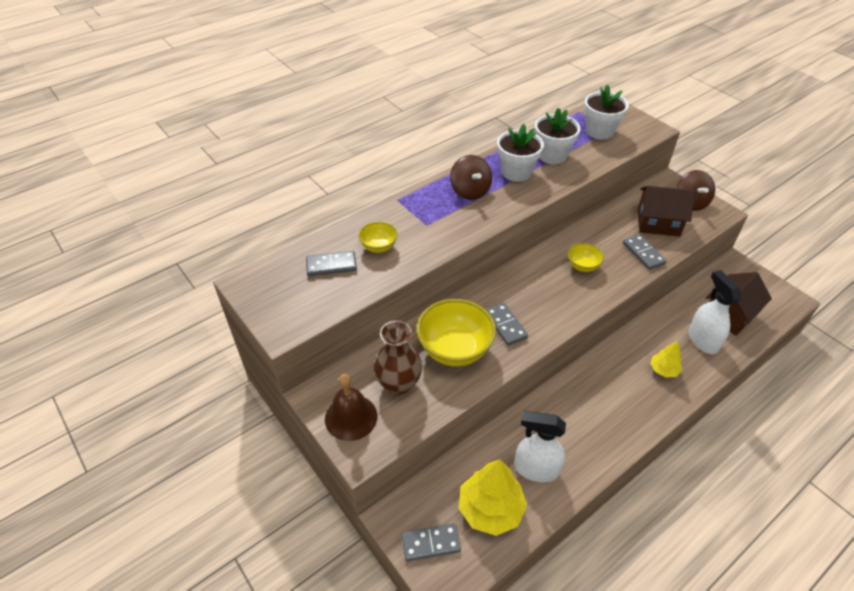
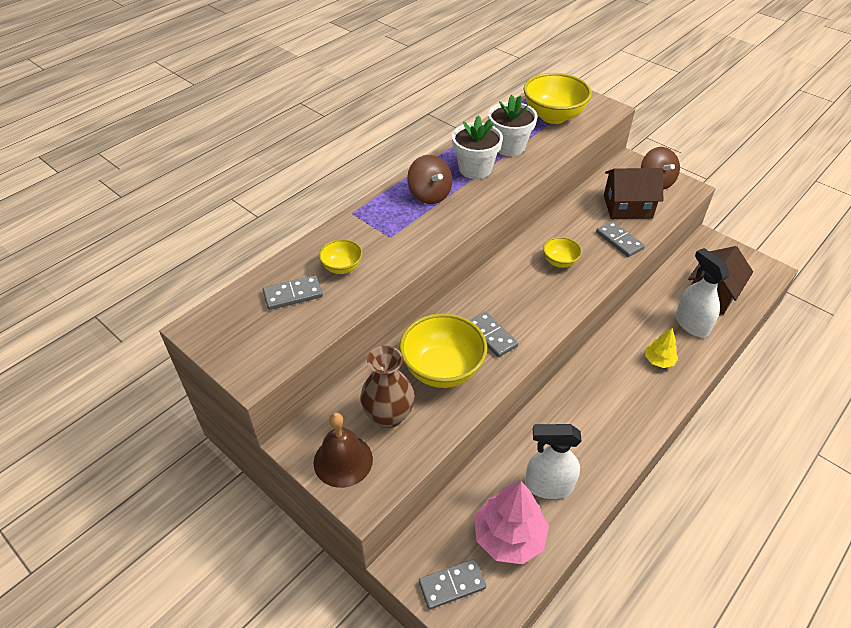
camera: 10 degrees left, 0 degrees up
yellow tree [459,459,527,536] -> pink tree [474,481,549,564]
white flower pot [584,84,629,140] -> yellow bowl [524,73,592,124]

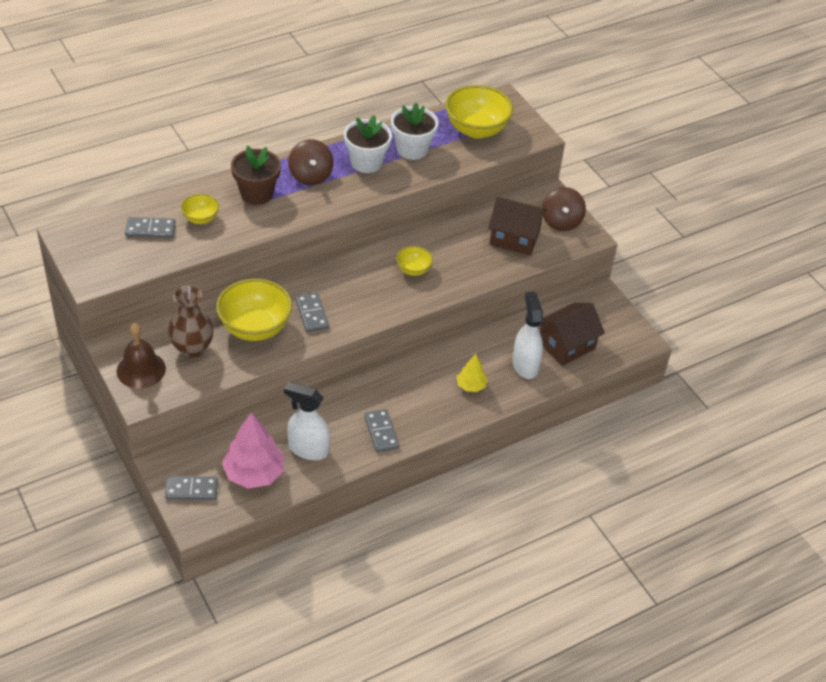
camera: 15 degrees right, 0 degrees up
grey domino [596,221,645,257] -> grey domino moved to [364,409,399,452]
none -> brown flower pot [231,146,281,205]

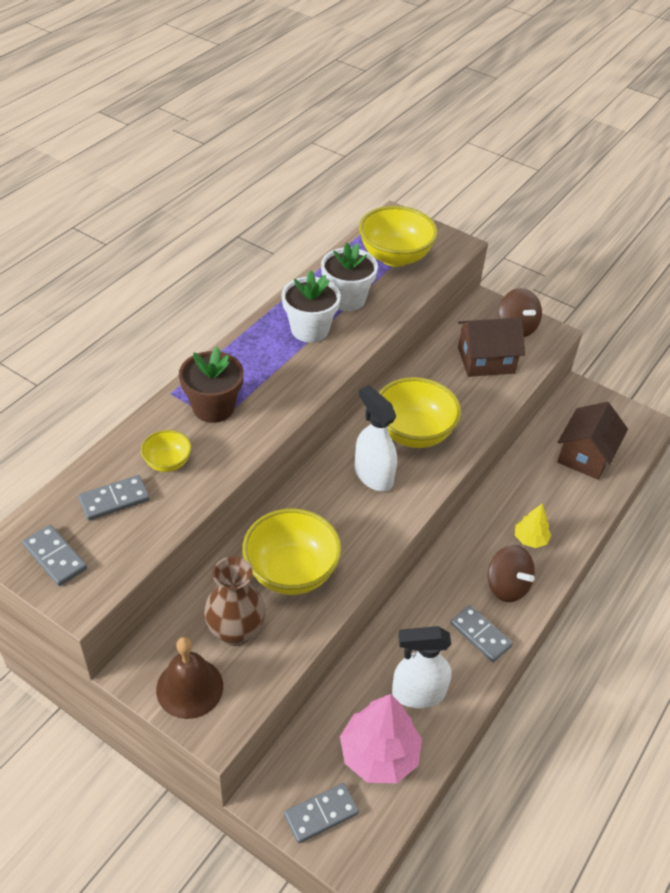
camera: 25 degrees left, 0 degrees up
brown spinning top [288,139,334,185] -> brown spinning top moved to [488,545,535,602]
grey domino [295,292,329,332] -> grey domino moved to [22,525,87,586]
yellow bowl [396,246,433,276] -> yellow bowl [379,377,461,448], size x1.94
white spray bottle [512,292,543,379] -> white spray bottle moved to [355,385,397,491]

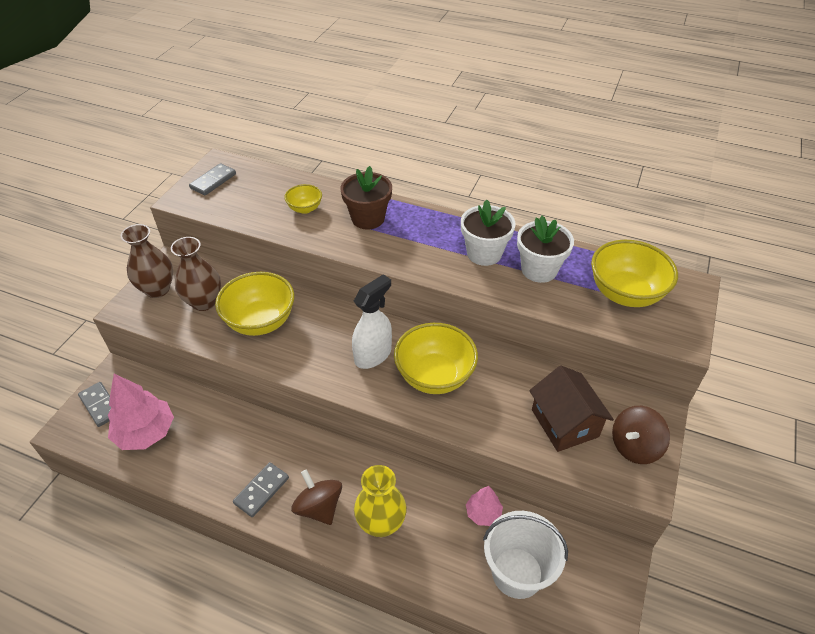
camera: 80 degrees right, 0 degrees up
grey domino [78,475,150,521] -> none
brown bell [156,637,223,719] -> brown vase [121,224,173,298]
white spray bottle [392,626,452,708] -> none
brown spinning top [488,545,535,602] -> brown spinning top turned 105 degrees clockwise [291,469,342,525]
yellow tree [515,504,551,548] -> yellow vase [354,465,407,537]
brown house [557,402,628,480] -> white bucket [483,511,568,599]
none -> pink tree [466,486,503,526]

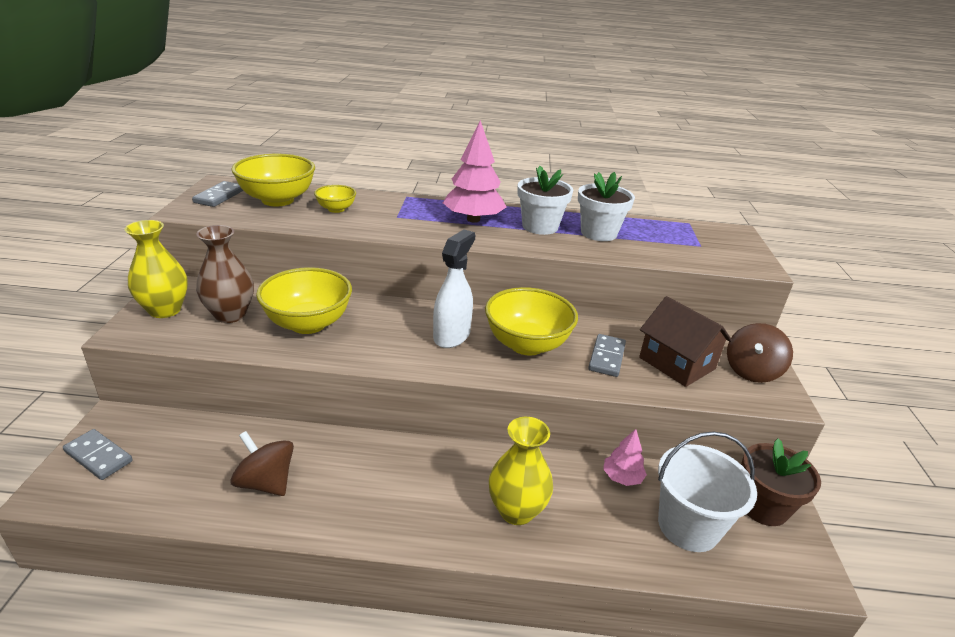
camera: 20 degrees left, 15 degrees down
pink tree [108,374,174,450] -> pink tree moved to [443,120,506,223]
brown vase [121,224,173,298] -> yellow vase [125,220,188,318]
grey domino [233,462,289,517] -> grey domino moved to [588,334,626,377]
brown spinning top [291,469,342,525] -> brown spinning top moved to [230,431,294,496]
brown flower pot [341,166,392,229] -> brown flower pot moved to [741,438,821,526]
yellow bowl [591,240,678,307] -> yellow bowl moved to [231,154,315,206]

